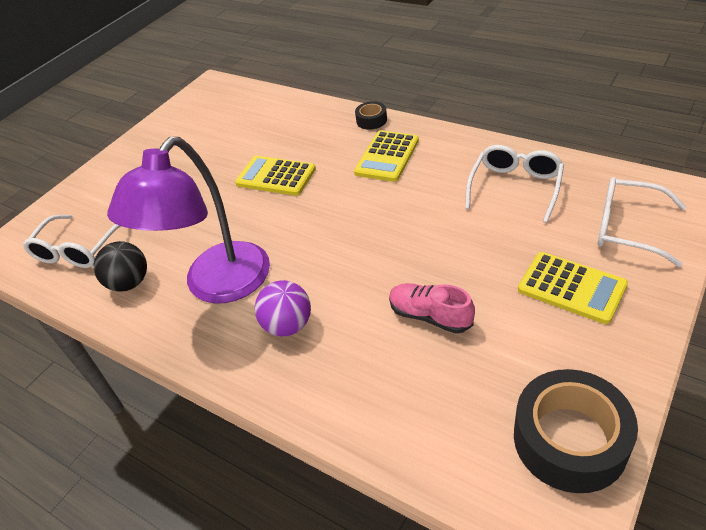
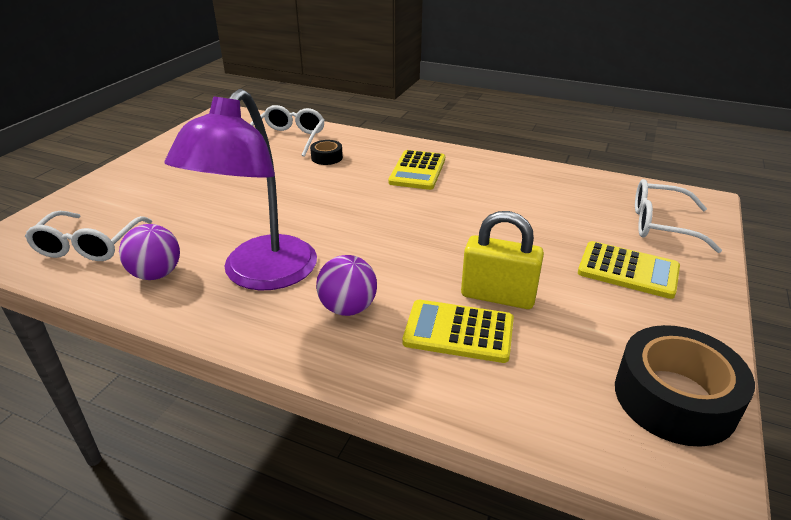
camera: 15 degrees left, 10 degrees down
black ball [94,241,147,292] -> purple ball [119,224,180,280]
yellow calculator [235,156,316,196] -> yellow calculator moved to [403,300,514,363]
black tape [355,101,387,130] -> black tape moved to [310,140,343,165]
pink shoe [389,283,475,334] -> yellow padlock [461,211,544,309]
white glasses [465,145,564,223] -> white glasses moved to [250,105,325,157]

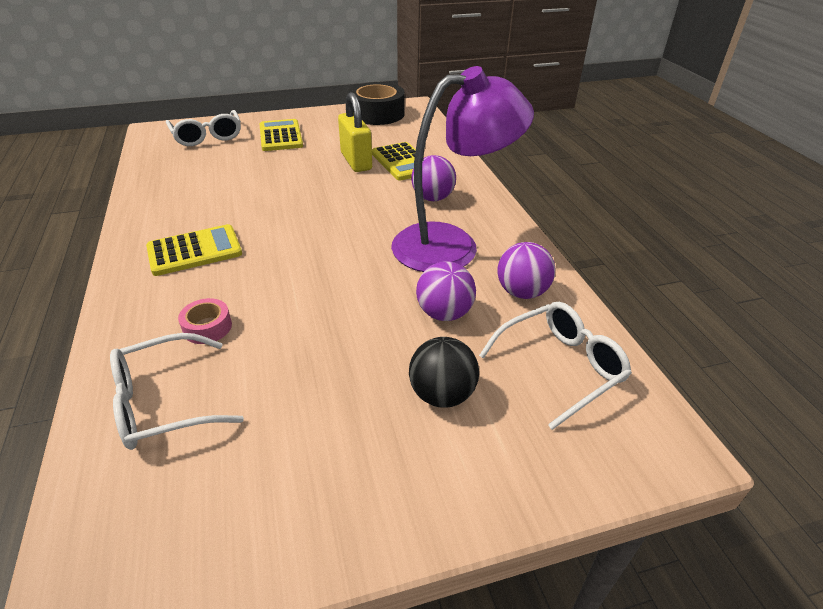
camera: 130 degrees left, 5 degrees up
black tape [310,140,343,165] -> pink tape [178,298,232,344]
none -> black ball [409,337,479,408]
none -> purple ball [416,261,476,321]

